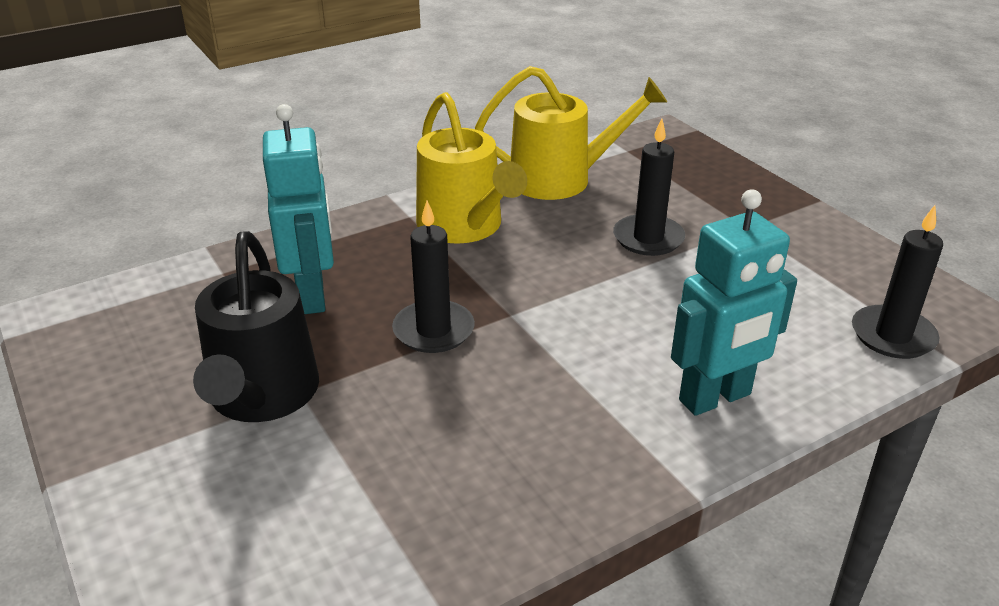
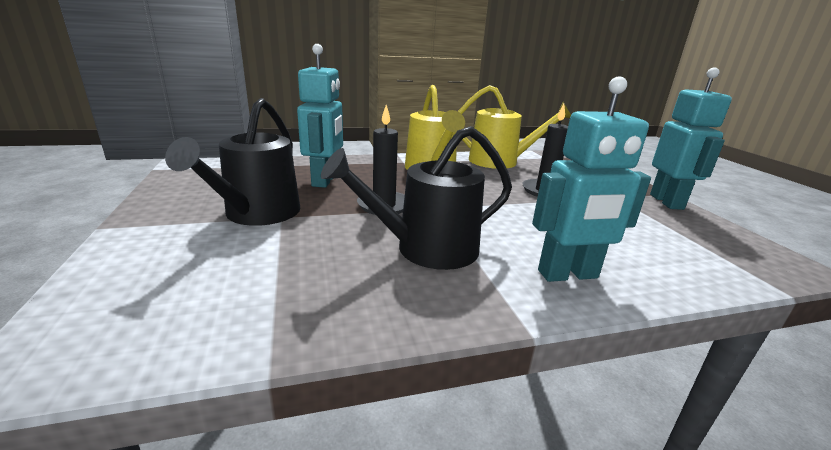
camera: 15 degrees right, 10 degrees down
black candle [852,205,943,359] -> none
none -> black watering can [321,126,512,270]
none -> turquoise robot [650,67,732,210]

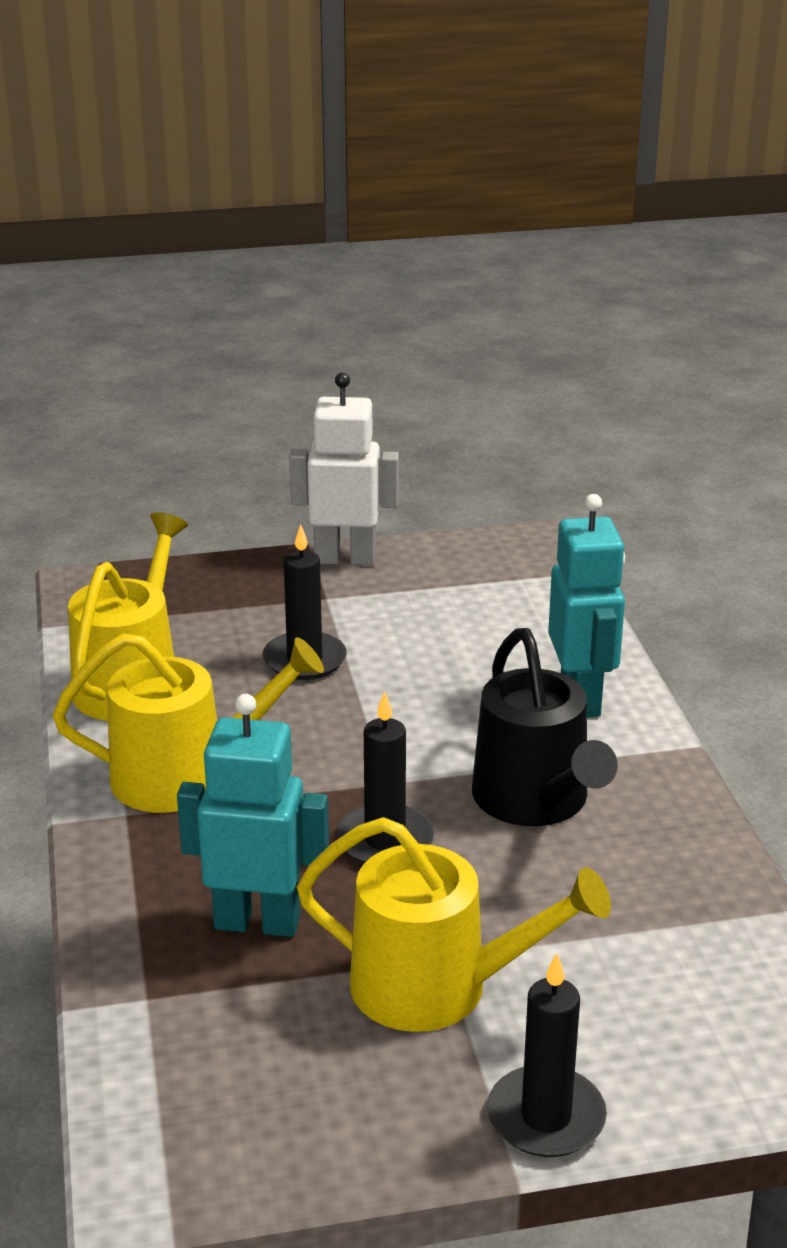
camera: 85 degrees left, 5 degrees up
black watering can [165,98,300,226] -> yellow watering can [297,817,611,1032]
turquoise robot [650,67,732,210] -> white robot [289,372,399,565]
none -> black candle [487,953,607,1157]

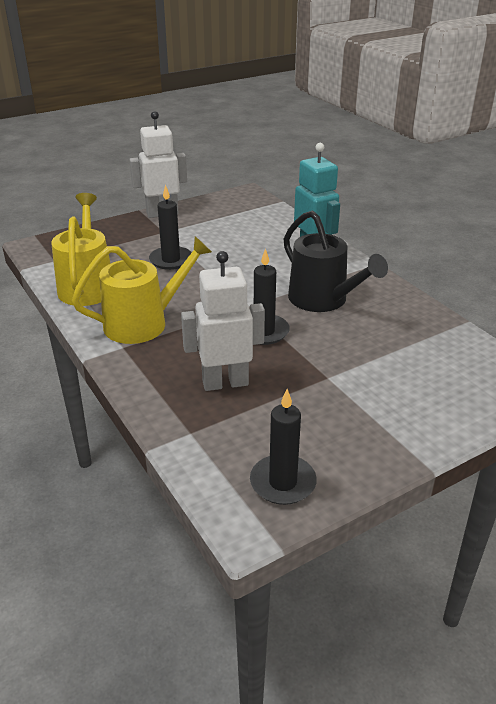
camera: 20 degrees left, 5 degrees up
turquoise robot [177,694,329,937] -> white robot [181,251,265,391]
yellow watering can [297,817,611,1032] -> none
black candle [487,953,607,1157] -> black candle moved to [250,389,317,505]

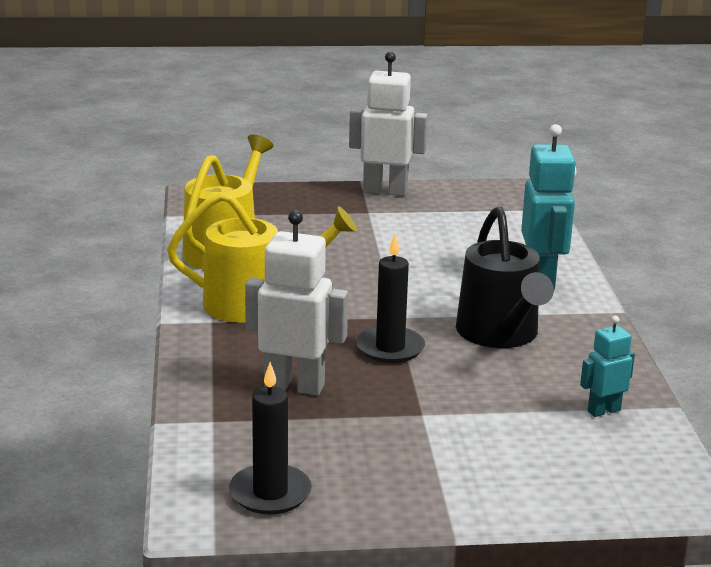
camera: 25 degrees right, 10 degrees down
black candle [149,185,192,270] -> none
none -> turquoise robot [580,316,635,417]

